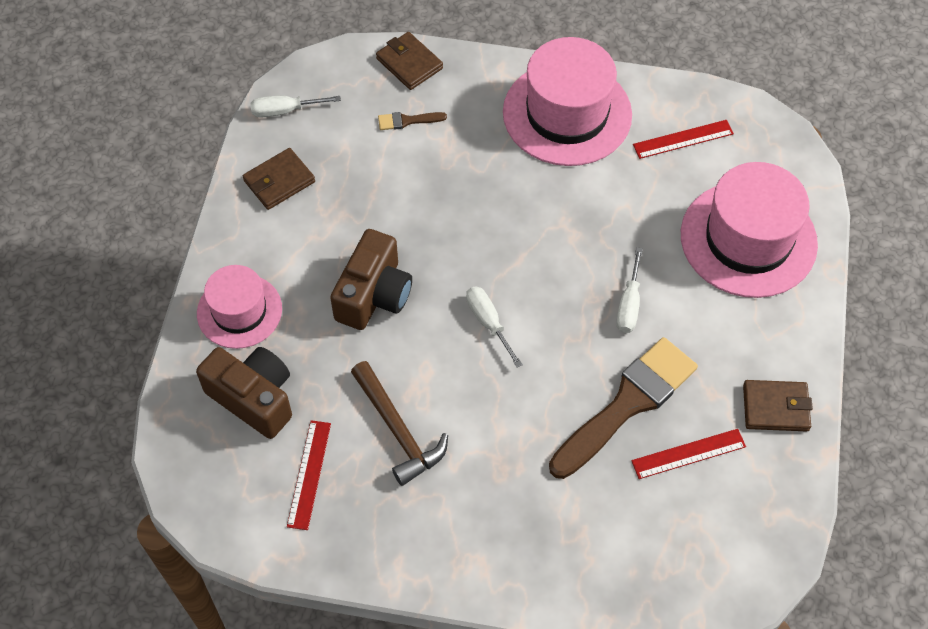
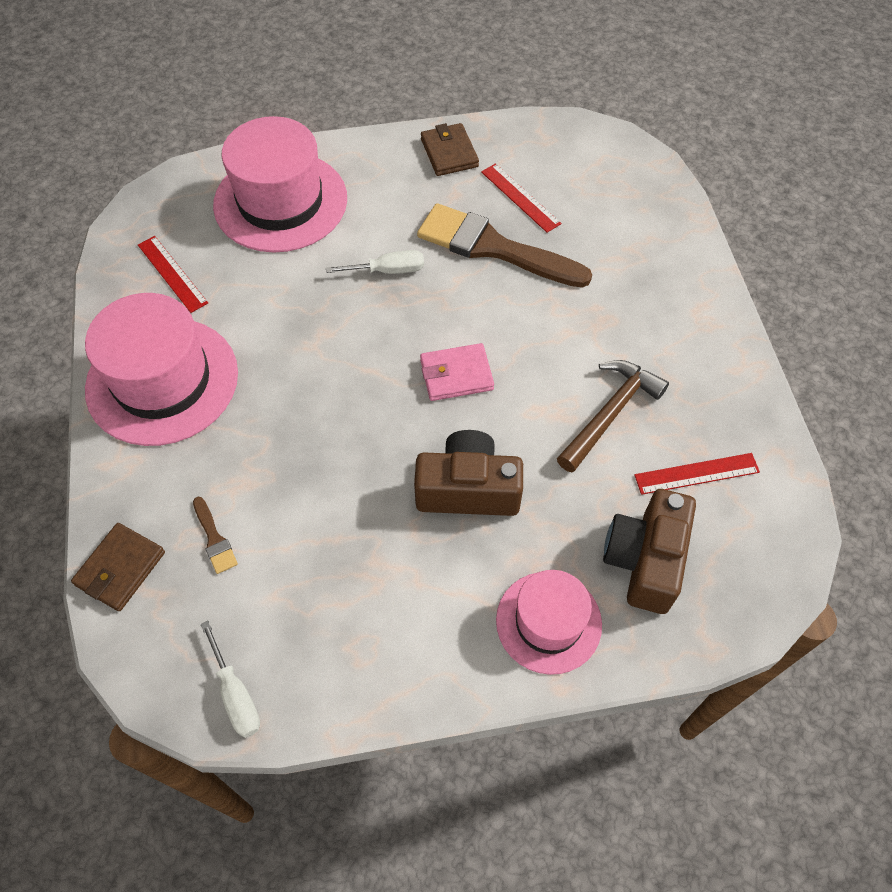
camera: 110 degrees left, 0 degrees up
brown wallet [243,148,315,210] -> none
white screwdriver [466,286,523,368] -> pink wallet [420,343,494,401]

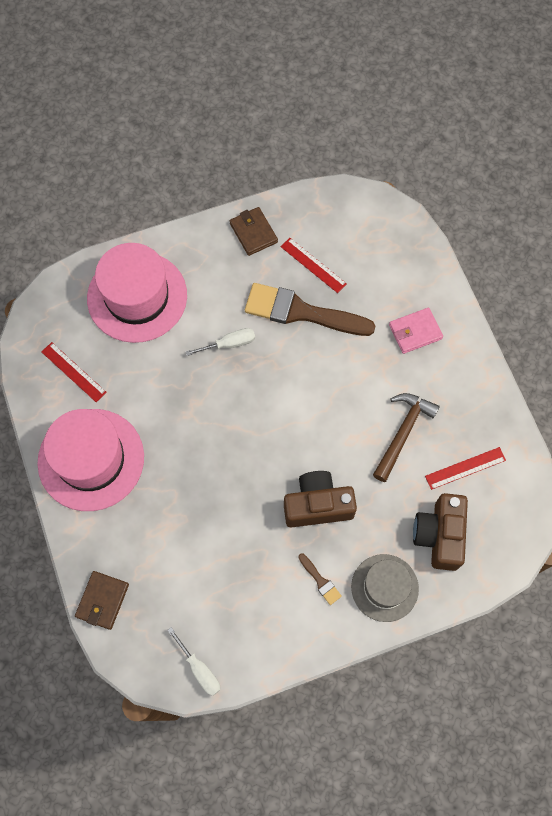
camera: 10 degrees left, 10 degrees up
brown brush [193,497,238,574] -> brown brush moved to [298,554,342,605]
pink wallet [420,343,494,401] -> pink wallet moved to [389,308,443,354]
pink hat [496,570,602,675] -> grey hat [351,554,419,622]

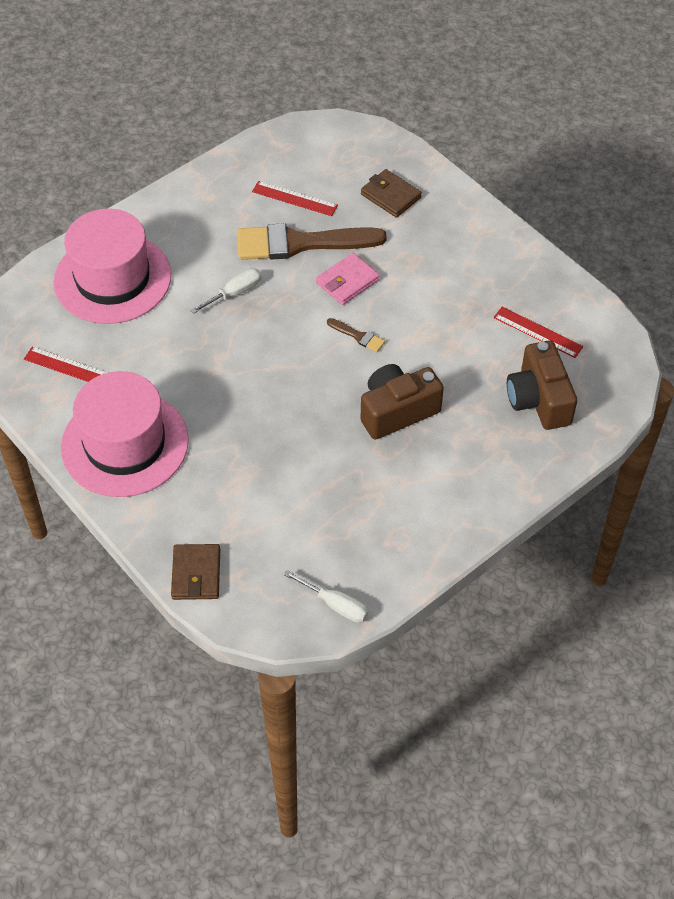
camera: 20 degrees left, 15 degrees down
brown wallet [230,207,278,256] -> brown wallet moved to [361,169,422,218]
brown brush [298,554,342,605] -> brown brush moved to [327,318,385,352]
grey hat [351,554,419,622] -> none
brown hammer [373,393,440,482] -> none
pink wallet [389,308,443,354] -> pink wallet moved to [316,253,380,305]
red ruler [425,447,506,490] -> red ruler turned 75 degrees clockwise [494,307,583,358]

